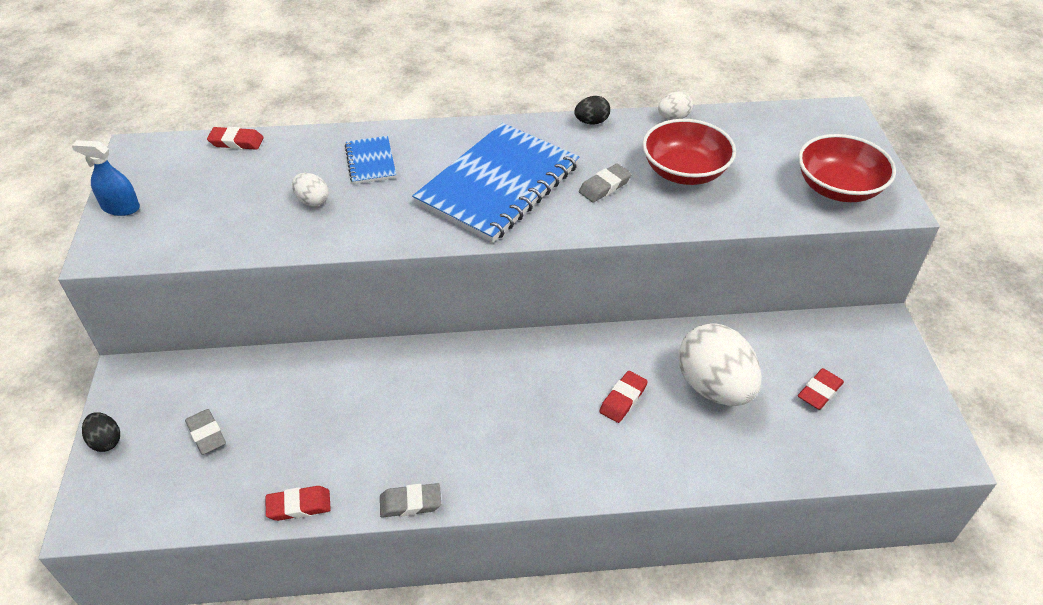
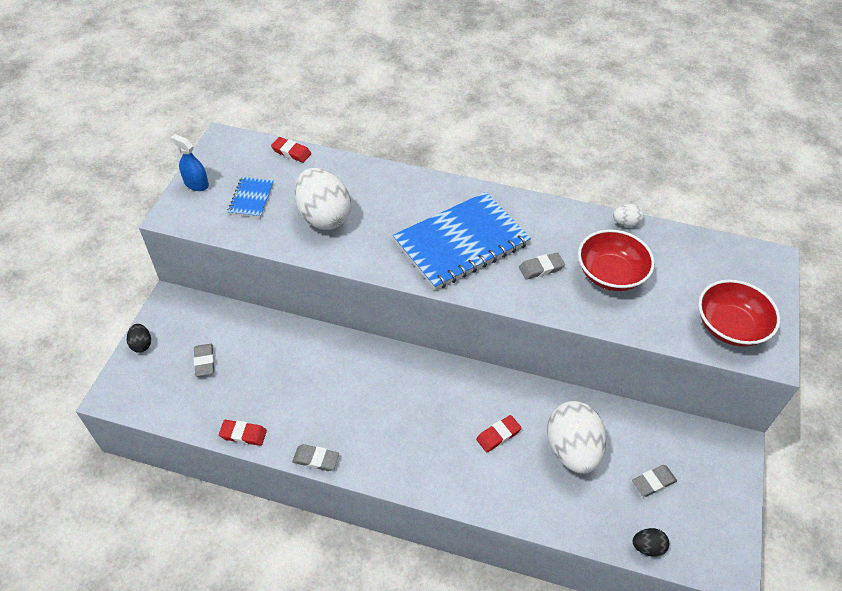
camera: 20 degrees right, 5 degrees up
white egg [292,173,329,207] -> white egg [295,168,351,230], size x2.24
blue notebook [345,136,396,184] -> blue notebook moved to [228,177,274,218]
black egg [574,96,610,125] -> black egg moved to [633,528,669,557]
red eraser [798,368,844,410] -> grey eraser [632,465,677,497]

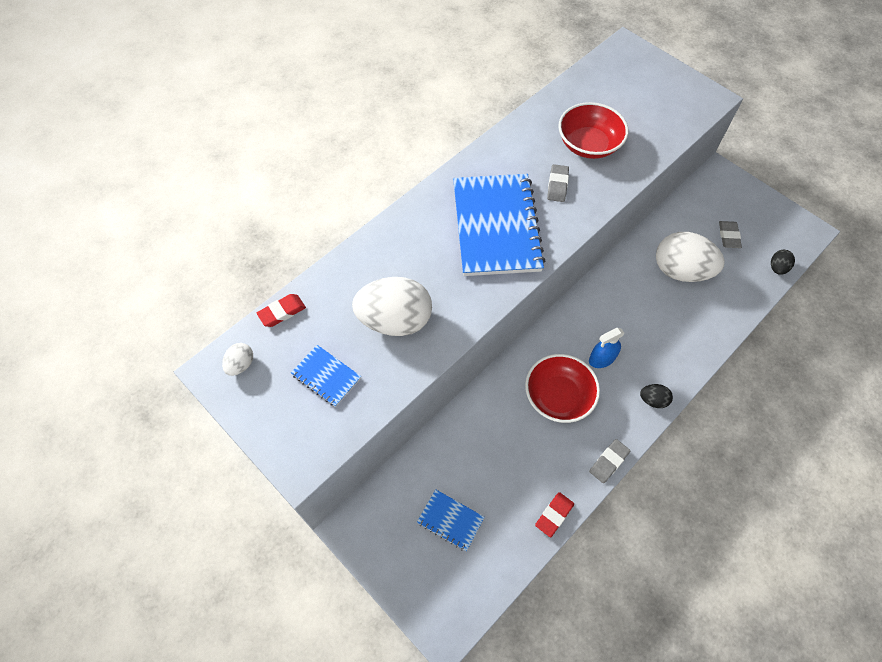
camera: 60 degrees left, 10 degrees up
black egg [127,324,151,353] -> black egg moved to [640,384,673,408]
blue spray bottle [170,134,209,191] -> blue spray bottle moved to [589,328,625,368]
grey eraser [194,344,214,377] -> blue notebook [417,489,484,551]
red eraser [476,415,522,452] -> none
white egg [613,204,644,227] -> white egg moved to [222,343,253,376]
red bowl [698,280,780,347] -> red bowl moved to [525,354,600,423]

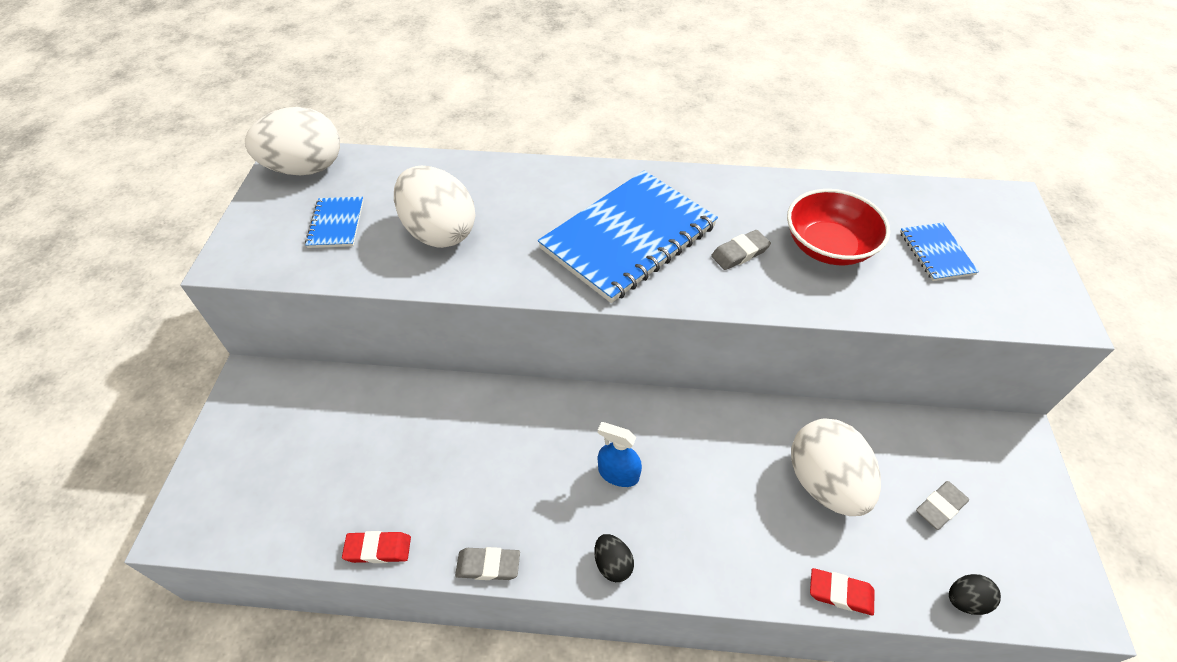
camera: 50 degrees right, 10 degrees down
white egg [222,343,253,376] -> white egg [245,107,340,175], size x2.24
red eraser [257,294,306,327] -> red eraser moved to [810,568,875,615]
blue notebook [417,489,484,551] -> blue notebook moved to [900,223,979,281]
red bowl [525,354,600,423] -> none

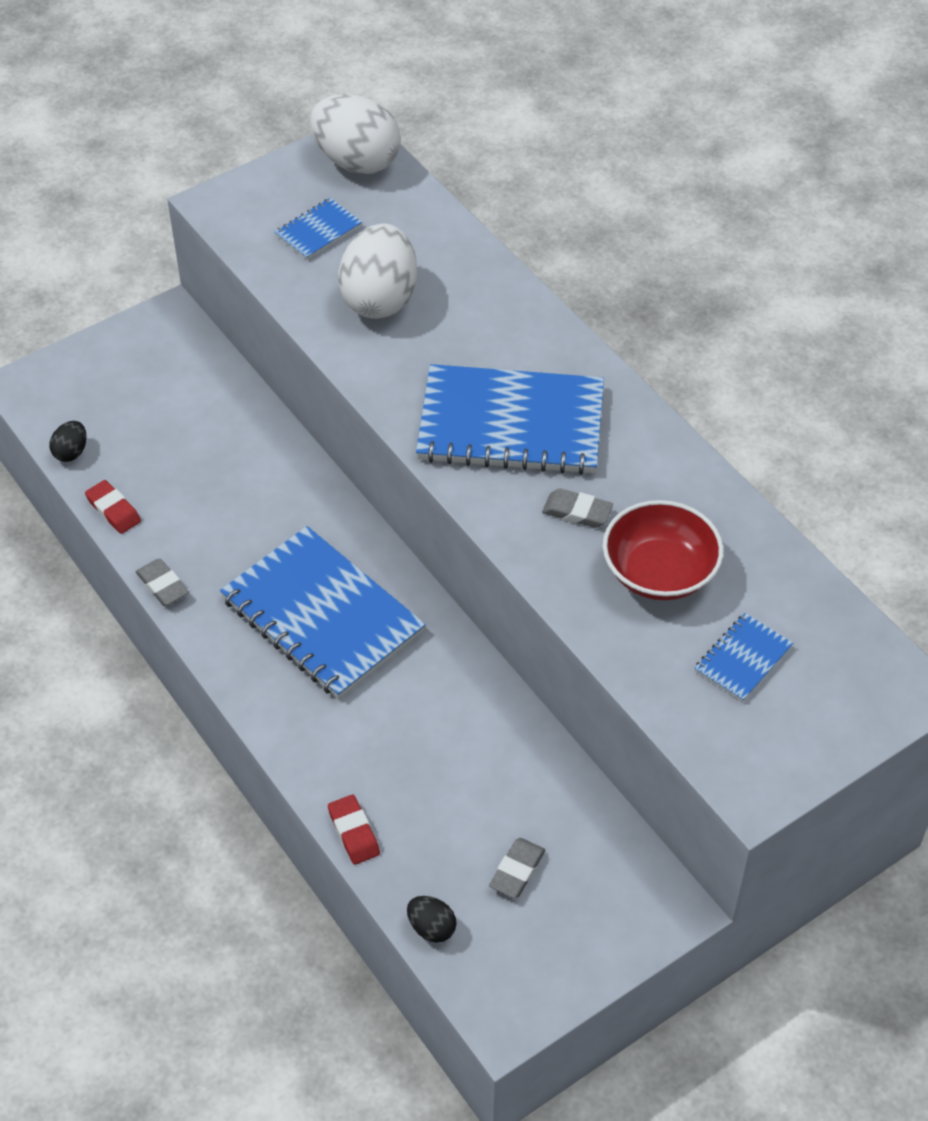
camera: 50 degrees right, 0 degrees up
black egg [594,534,634,582] -> black egg moved to [50,421,87,462]
blue spray bottle [598,422,642,487] -> blue notebook [220,526,426,699]
white egg [791,419,881,516] -> none
grey eraser [916,481,969,530] -> grey eraser turned 75 degrees counterclockwise [489,838,545,898]

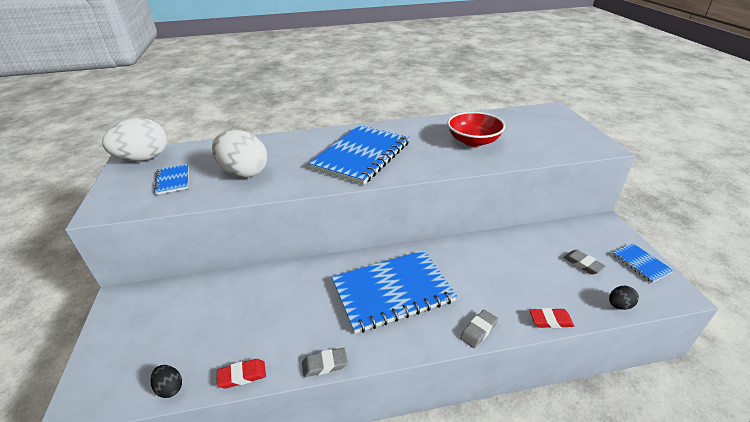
camera: 65 degrees left, 15 degrees down
grey eraser [542,488,613,528] -> grey eraser moved to [460,309,498,348]
blue notebook [694,613,793,702] -> blue notebook moved to [612,243,674,283]

